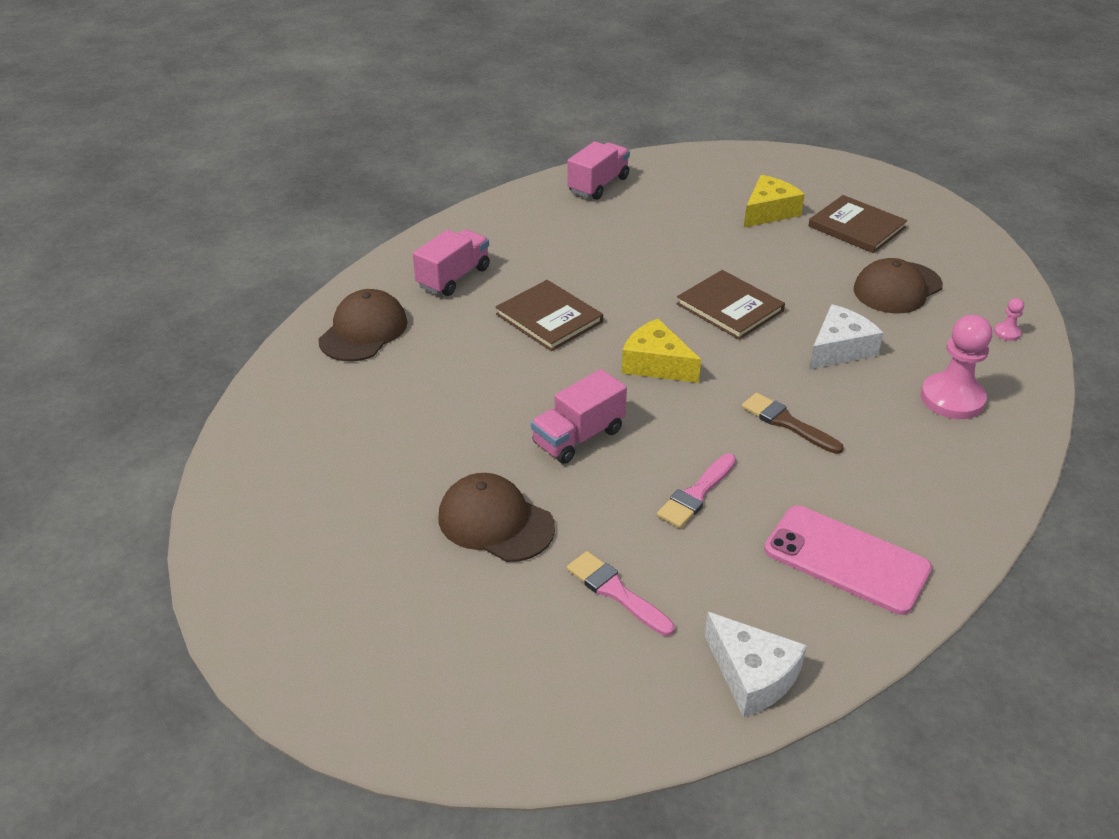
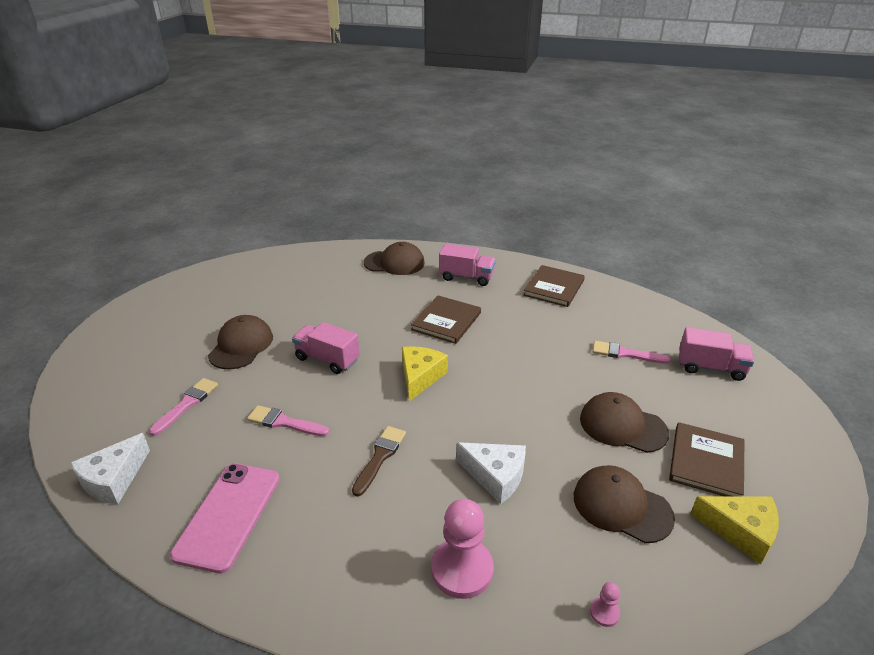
camera: 70 degrees right, 5 degrees down
pink truck [567,141,630,200] -> pink truck moved to [679,327,754,381]
brown book [676,270,785,340] -> brown book moved to [523,265,585,307]
yellow cheese [744,175,805,227] -> yellow cheese moved to [690,496,779,565]
none -> brown cap [580,392,669,453]
none -> pink brush [593,341,670,364]

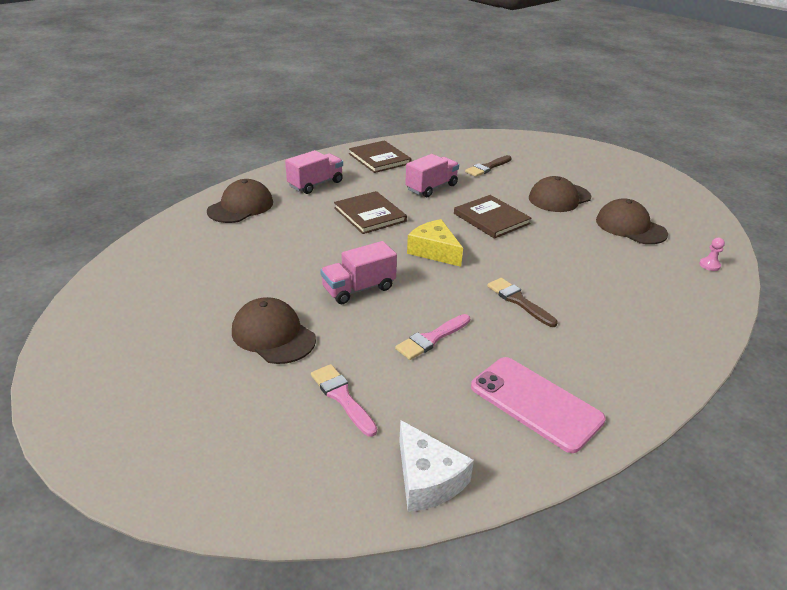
camera: 60 degrees left, 0 degrees up
pink pawn [431,499,494,599] -> none
white cheese [456,442,526,504] -> none
brown cap [574,465,675,543] -> brown cap turned 75 degrees clockwise [596,198,668,244]
pink brush [593,341,670,364] -> brown brush [465,155,511,177]
brown book [669,422,744,496] -> brown book moved to [454,195,531,239]
pink truck [679,327,754,381] -> pink truck moved to [405,154,459,197]
yellow cheese [690,496,779,565] -> none

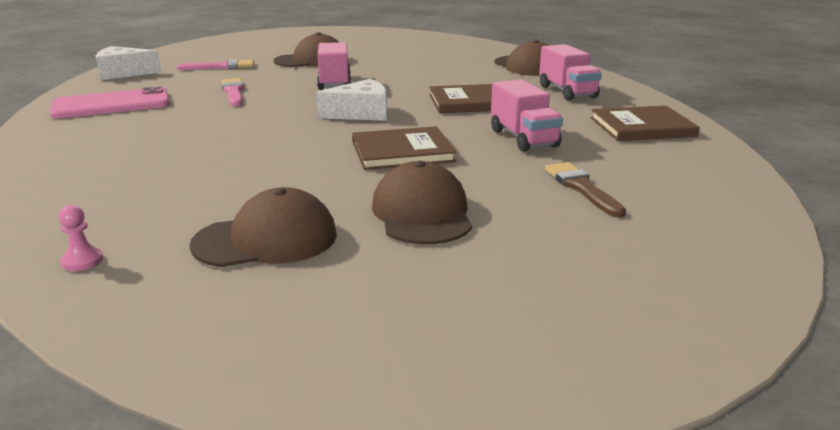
camera: 115 degrees right, 10 degrees down
yellow cheese [407,219,463,267] -> white cheese [316,79,387,121]
brown brush [487,278,558,327] -> none

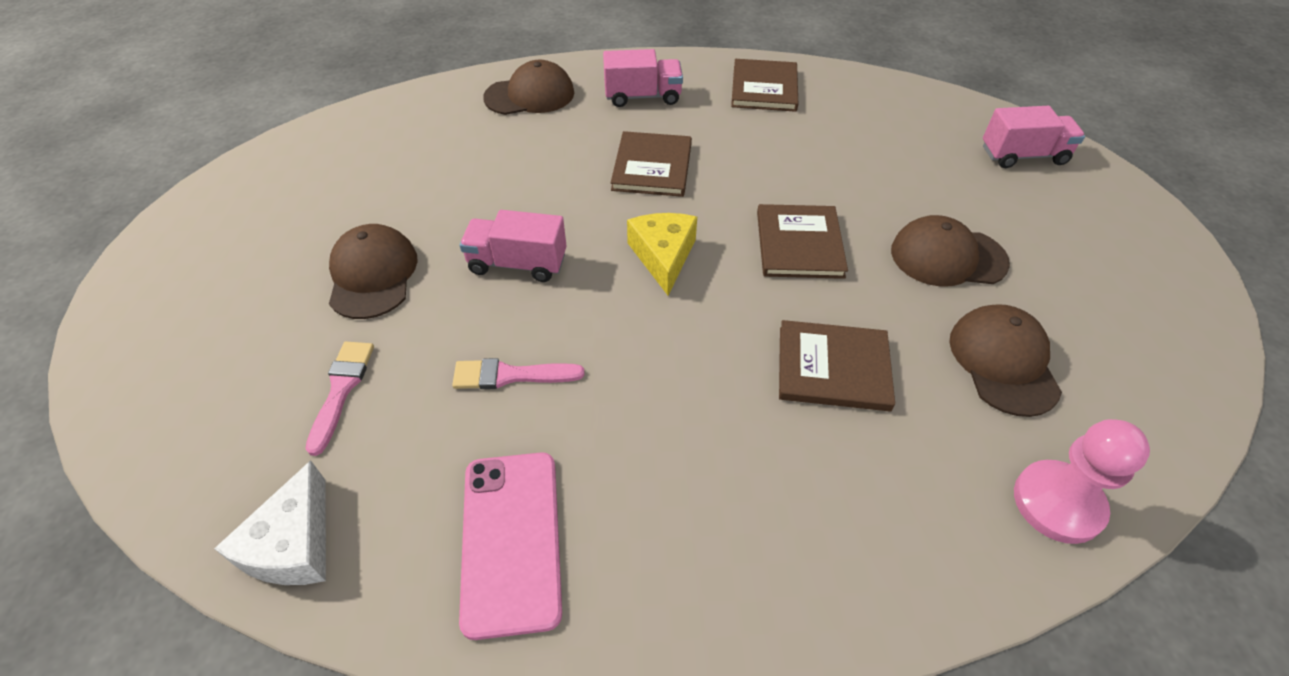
camera: 75 degrees left, 25 degrees up
pink pawn [59,205,103,271] -> pink pawn [1014,419,1150,544], size x2.26
white cheese [316,79,387,121] -> yellow cheese [627,213,697,295]
pink truck [491,80,563,152] -> pink truck moved to [983,106,1085,168]
brown brush [545,162,626,218] -> none
none -> brown book [779,320,895,411]

